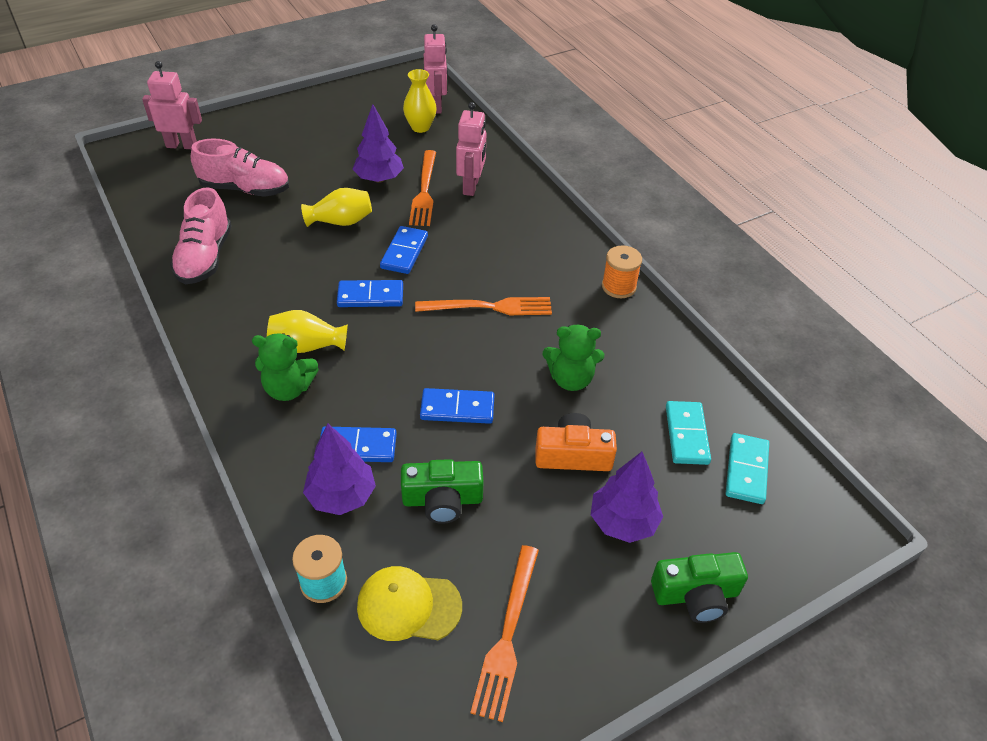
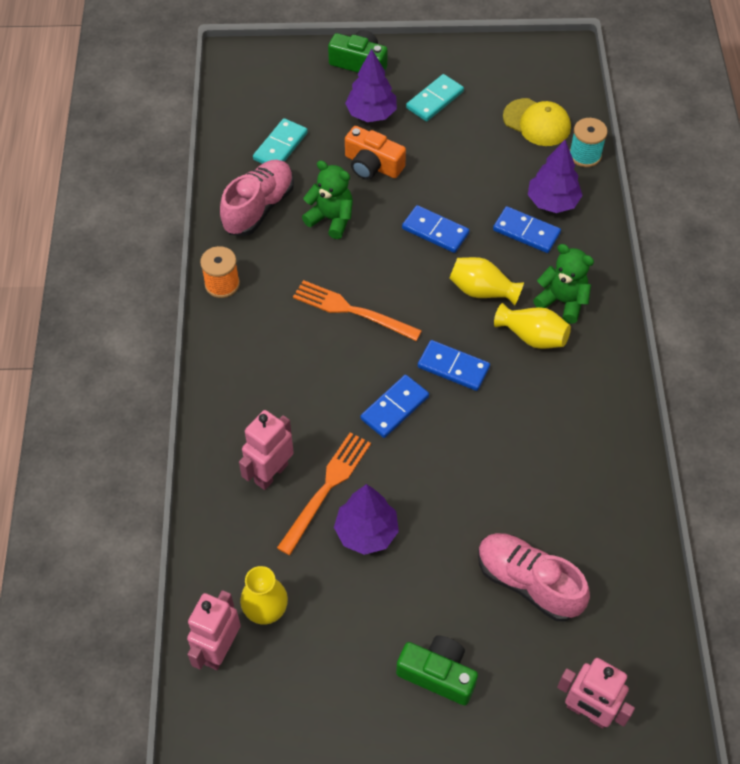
camera: 150 degrees left, 10 degrees up
pink shoe [170,187,232,284] -> pink shoe moved to [220,160,294,236]
yellow vase [301,188,372,227] -> yellow vase moved to [449,257,524,306]
green camera [401,459,483,524] -> green camera moved to [396,635,478,705]
orange fork [470,545,539,722] -> none
turquoise domino [726,433,769,504] -> turquoise domino moved to [406,74,464,121]

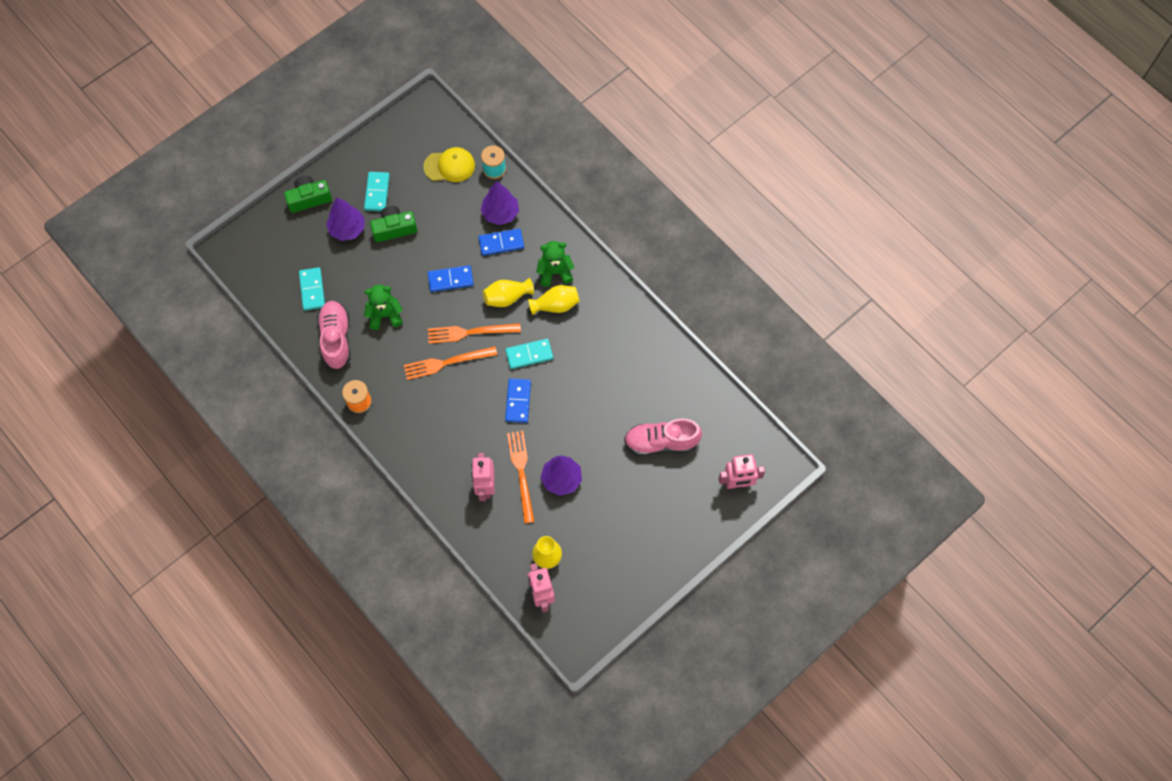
camera: 40 degrees left, 10 degrees up
orange camera [345,126,406,180] -> none
green camera [396,635,478,705] -> green camera moved to [370,206,417,242]
blue domino [418,340,490,391] -> turquoise domino [505,339,553,369]
none -> orange fork [428,323,521,344]

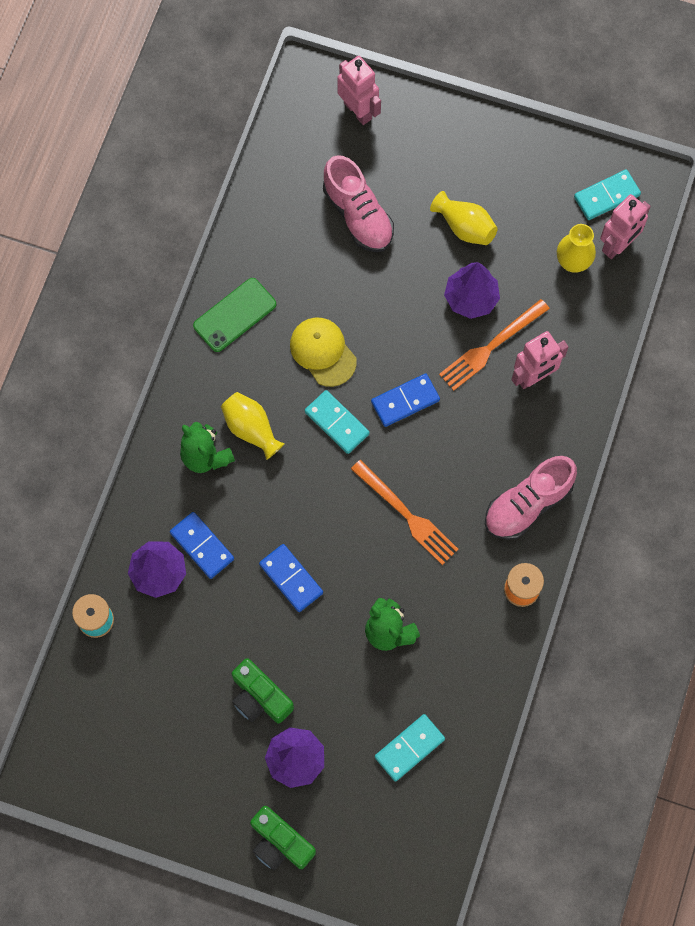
camera: 120 degrees left, 5 degrees up
pink shoe [317,301,351,369] -> pink shoe moved to [485,456,577,540]
turquoise domino [364,172,390,211] -> turquoise domino moved to [574,169,641,220]
yellow cap [423,147,475,182] -> yellow cap moved to [290,318,357,387]
orange fork [428,323,521,344] -> none
yellow vase [483,278,534,307] -> yellow vase moved to [430,191,498,245]
none -> green phone [193,278,276,352]

